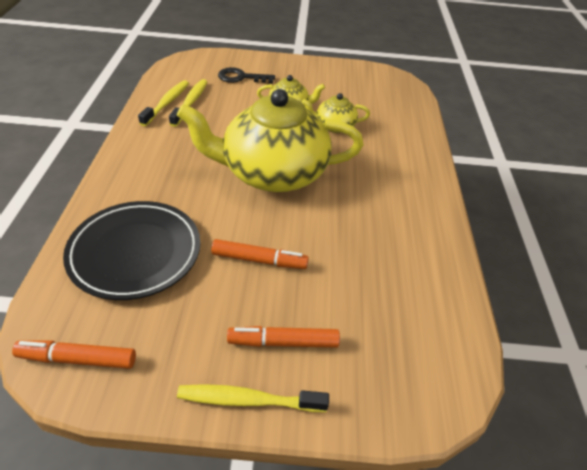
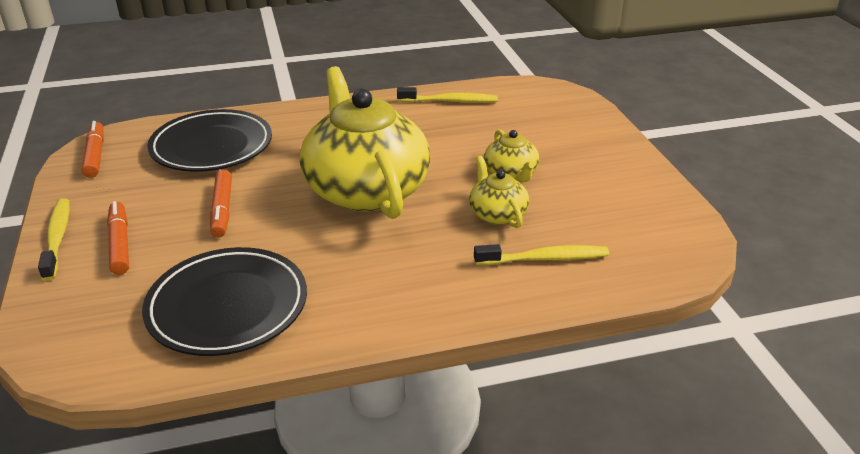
camera: 75 degrees right, 10 degrees down
yellow toothbrush [169,79,207,127] -> yellow toothbrush moved to [474,244,609,265]
black key [218,67,275,84] -> none
none -> black plate [142,247,307,356]

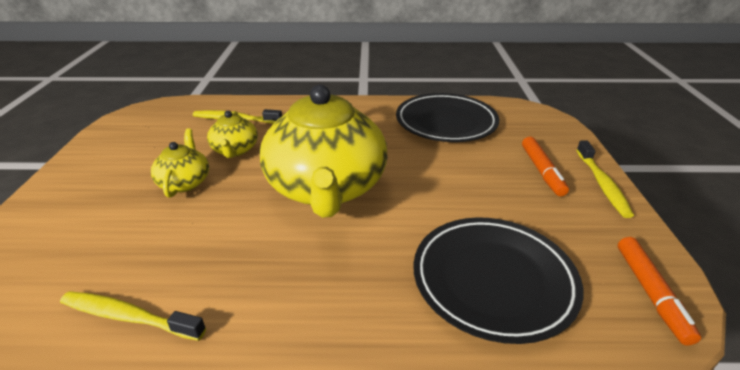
camera: 165 degrees left, 0 degrees up
orange marker [210,170,232,238] -> none

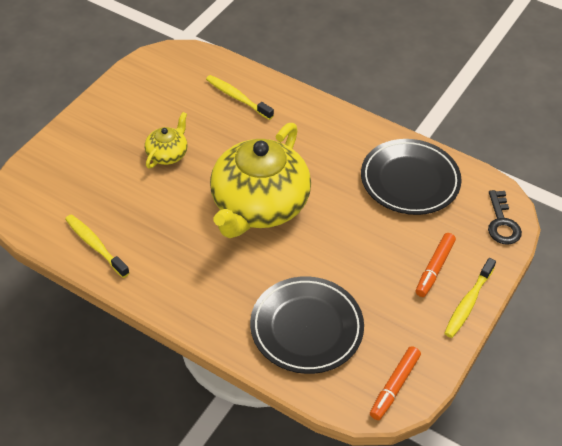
camera: 30 degrees right, 15 degrees up
yellow teapot [207,111,258,158] -> none
none -> black key [488,190,522,245]

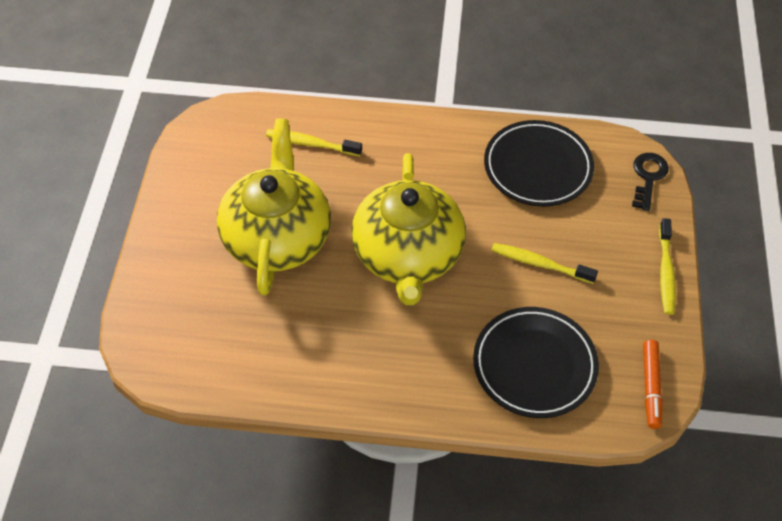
camera: 25 degrees left, 5 degrees up
yellow toothbrush [65,214,130,278] -> yellow toothbrush moved to [491,243,598,284]
yellow teapot [145,112,187,169] -> yellow teapot [217,119,331,296], size x2.23
orange marker [416,233,456,297] -> none
black key [488,190,522,245] -> black key turned 135 degrees counterclockwise [632,153,669,211]

